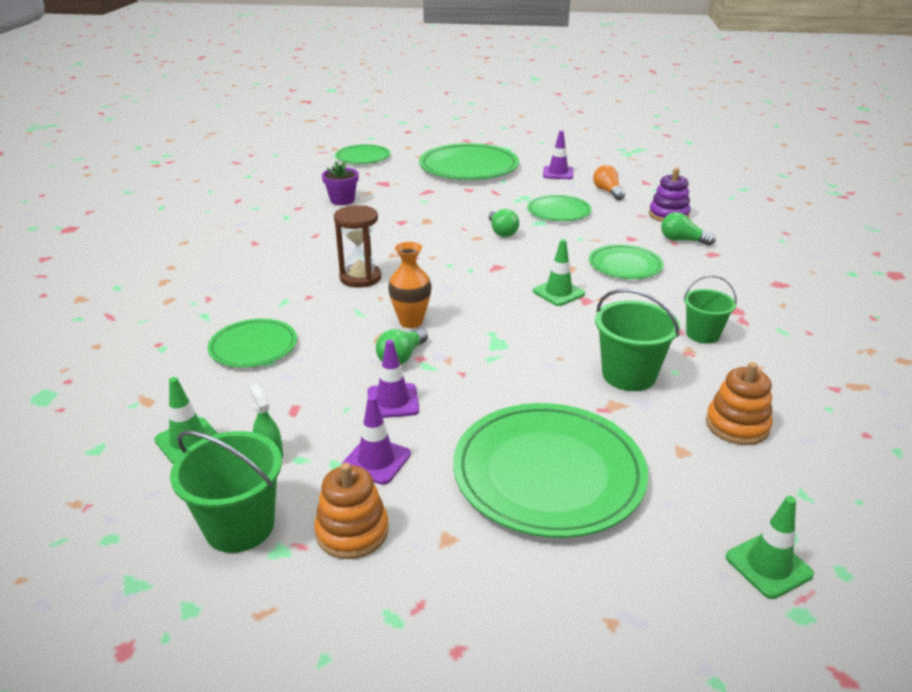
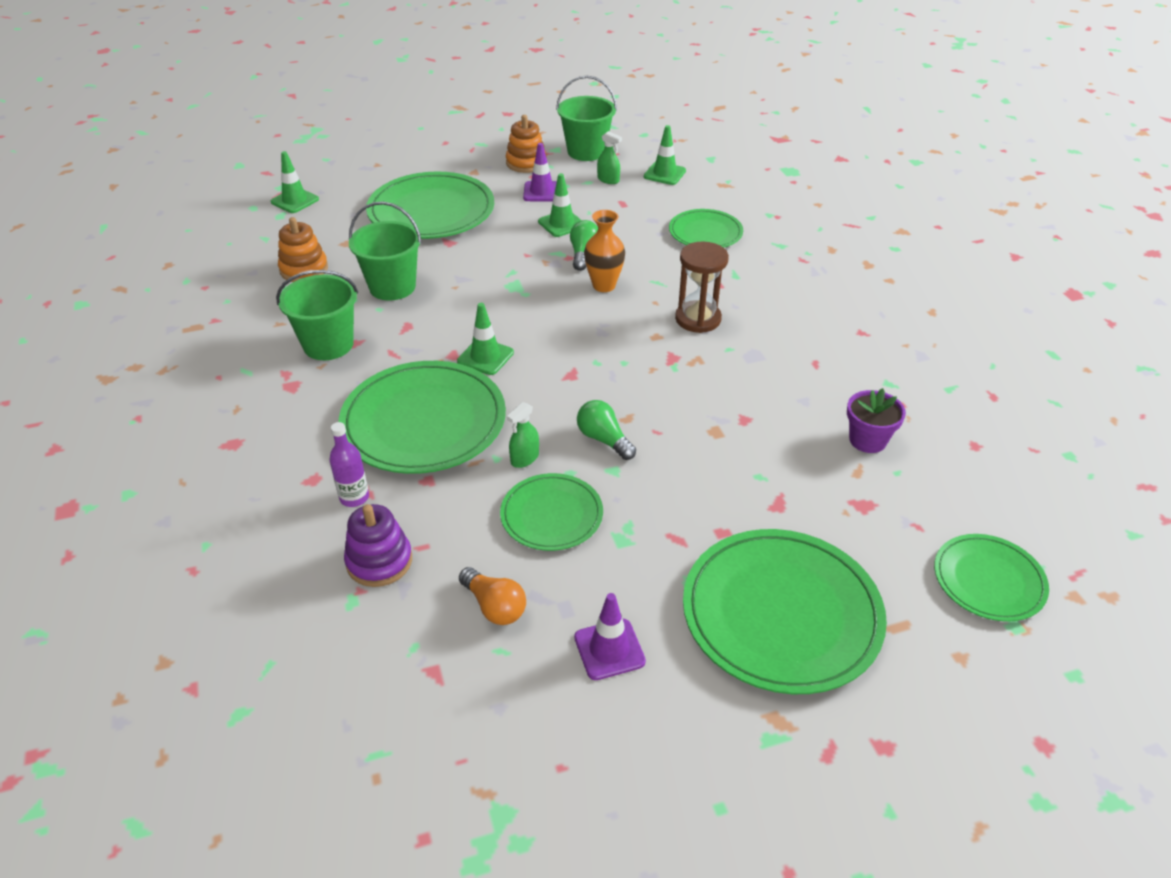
camera: 155 degrees right, 10 degrees up
purple traffic cone [367,340,419,418] -> green traffic cone [538,173,582,237]
green plate [589,244,663,279] -> green plate [339,361,506,474], size x1.77
green light bulb [661,212,716,246] -> purple bottle [329,422,369,507]
green bucket [683,275,737,344] -> green bucket [276,270,358,360], size x1.51
none -> green spray bottle [507,402,539,468]

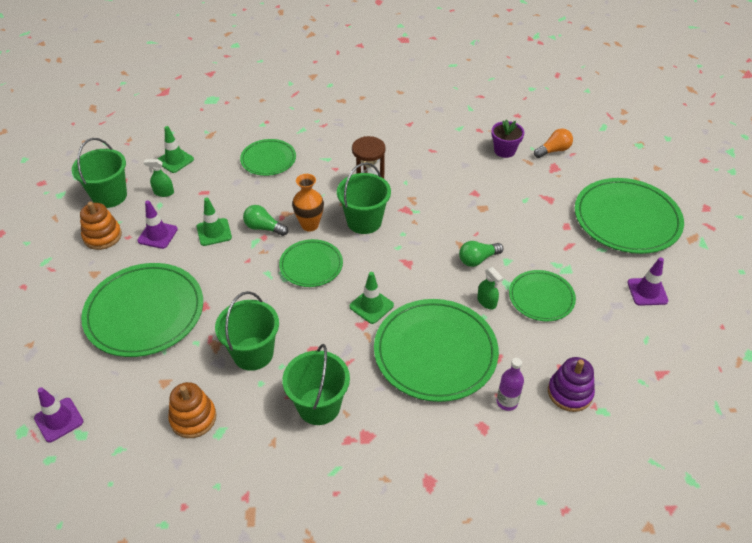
camera: 75 degrees left, 5 degrees up
green traffic cone [271,151,319,213] -> purple traffic cone [34,387,83,442]
orange light bulb [459,567,526,625] -> orange light bulb moved to [534,128,573,158]
green spray bottle [597,131,622,184] -> green spray bottle turned 135 degrees counterclockwise [143,159,174,197]
green plate [934,534,1049,622] -> green plate moved to [279,239,343,287]
none -> green bucket [337,162,391,234]

